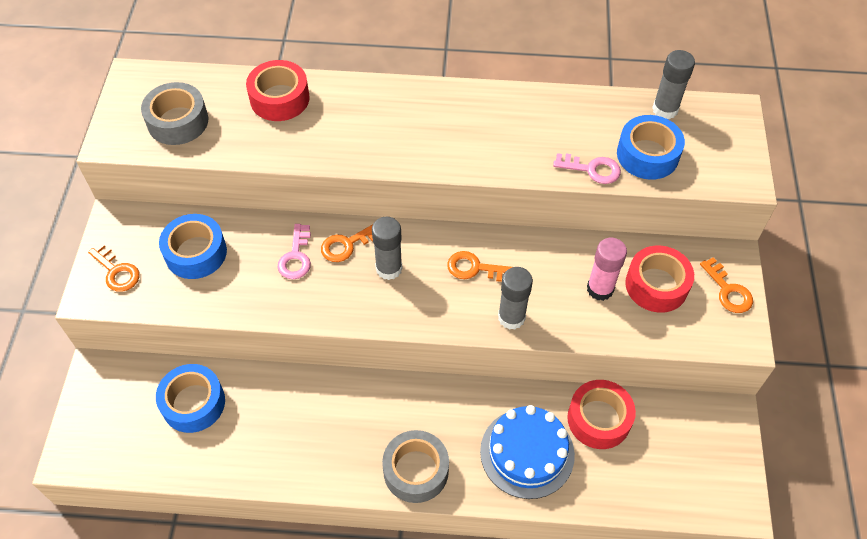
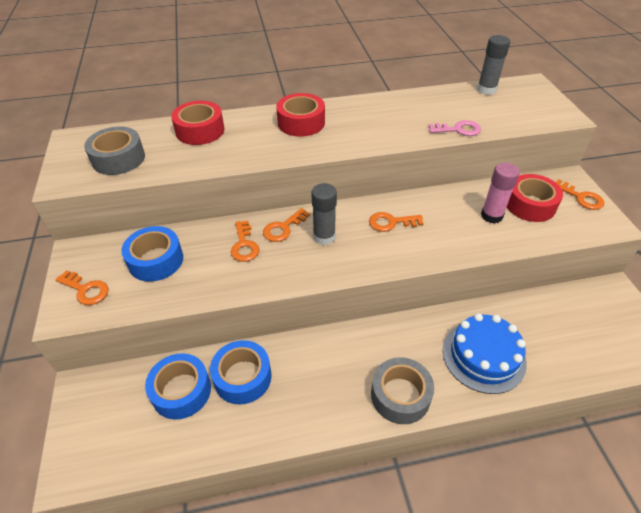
camera: 15 degrees left, 10 degrees down
pink key [277,224,311,279] -> orange key [231,221,260,262]
grey glue stick [498,267,533,330] -> none
red tape [567,380,636,449] -> red tape moved to [276,93,325,137]
blue tape [617,115,685,180] -> blue tape moved to [210,340,272,405]

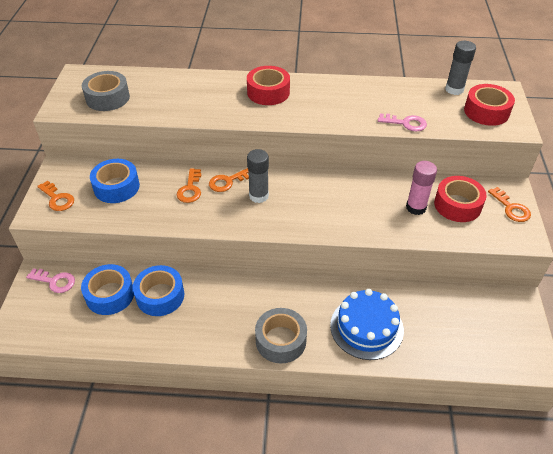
camera: 15 degrees right, 0 degrees up
red tape [171,101,224,145] -> red tape moved to [464,84,515,126]
orange key [369,212,424,232] -> none
none -> pink key [26,268,75,293]

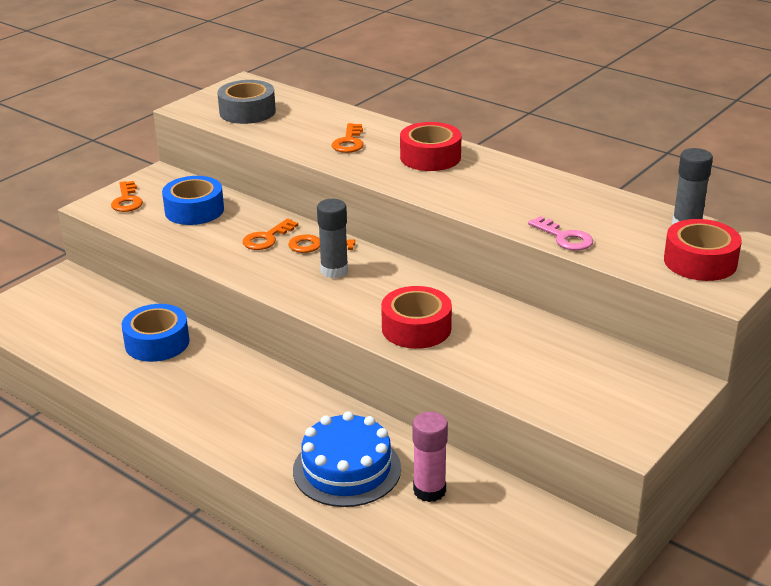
camera: 35 degrees right, 15 degrees down
pink key [26,268,75,293] -> none
blue tape [81,264,134,315] -> none
grey tape [255,308,307,363] -> none
pink glue stick [406,161,437,215] -> pink glue stick moved to [413,412,448,502]
red tape [434,176,487,222] -> red tape moved to [381,286,452,349]
orange key [488,187,531,222] -> orange key moved to [332,123,364,153]

